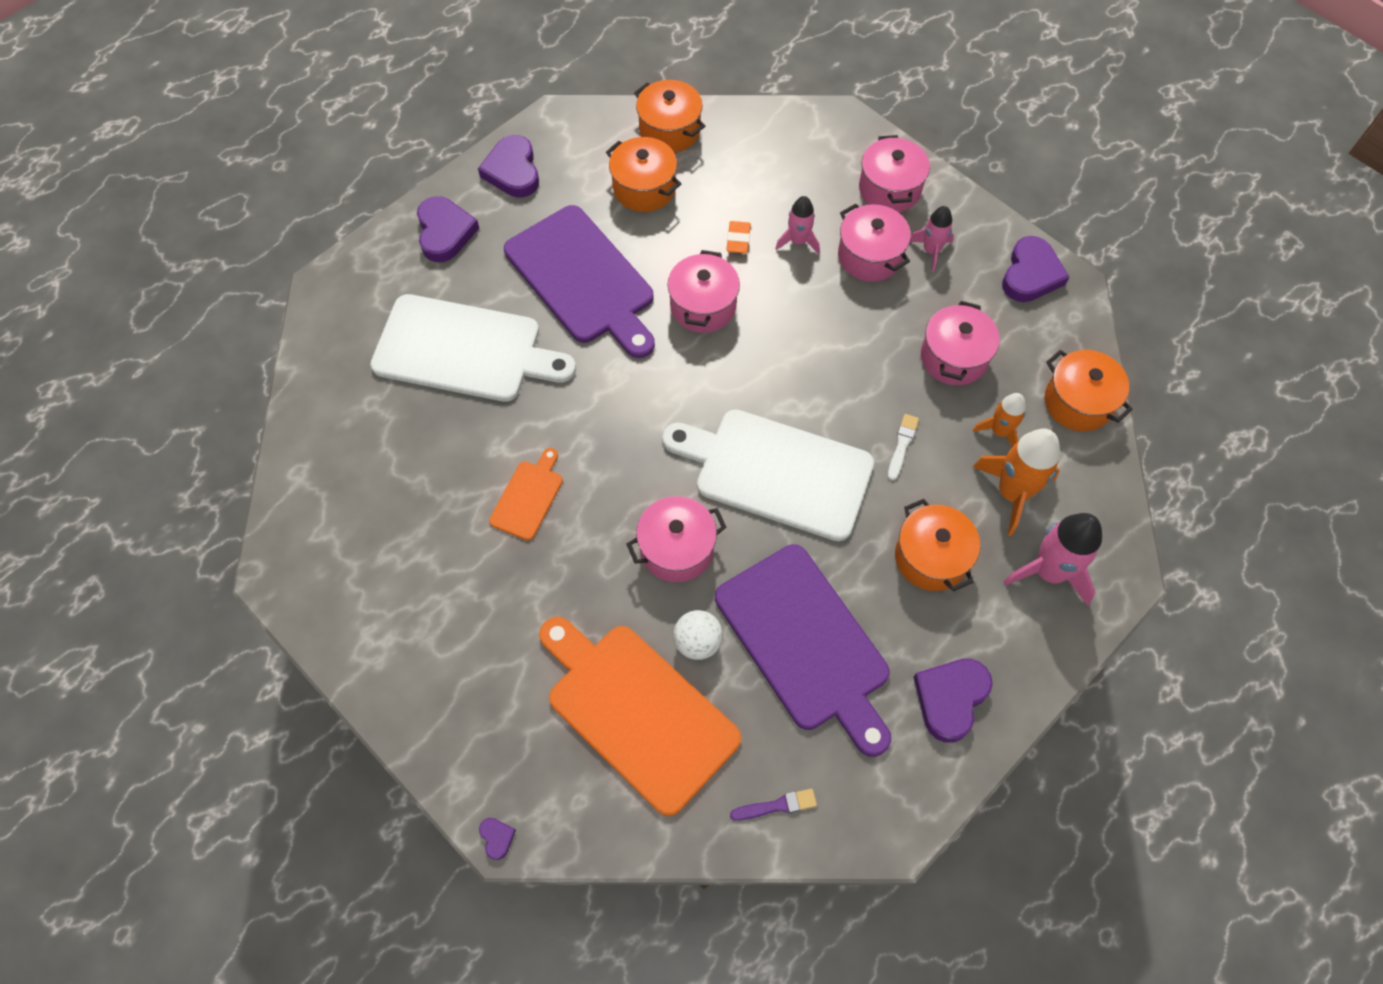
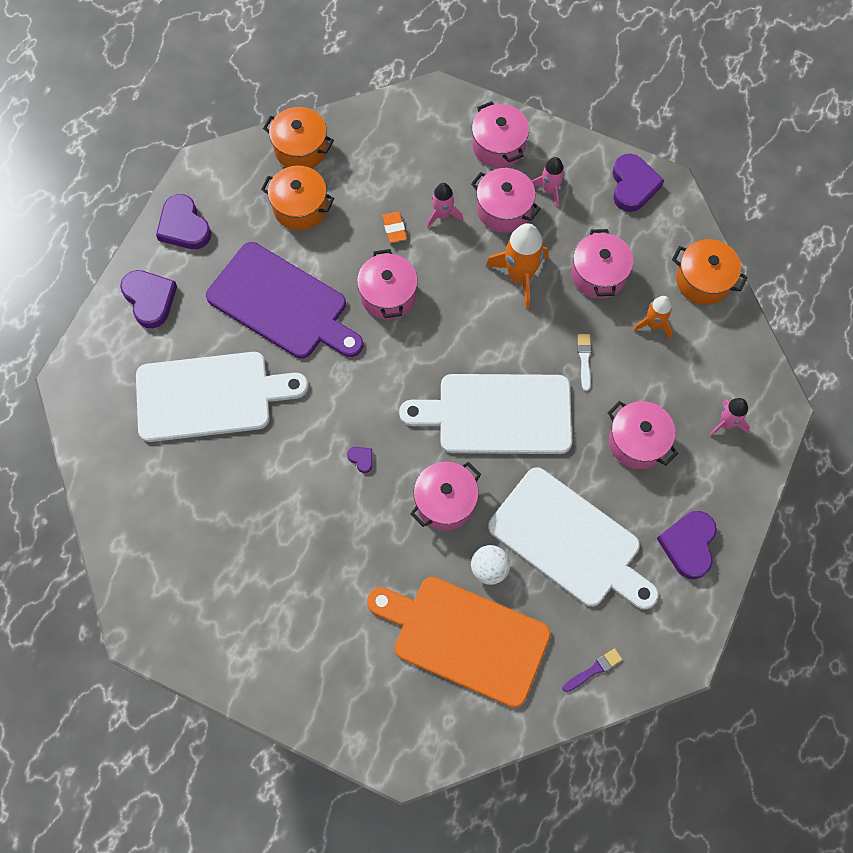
camera: 20 degrees left, 5 degrees up
purple heart [479,818,516,860] -> purple heart moved to [347,447,373,473]
orange cutting board [489,448,563,540] -> none
purple cutting board [715,544,891,757] -> white cutting board [488,467,658,610]
orange pot [895,499,980,592] -> pink pot [607,401,678,469]
orange rocket [973,429,1060,536] -> orange rocket moved to [486,223,548,309]
pink rocket [1004,513,1102,606] -> pink rocket [709,398,750,436], size x0.59

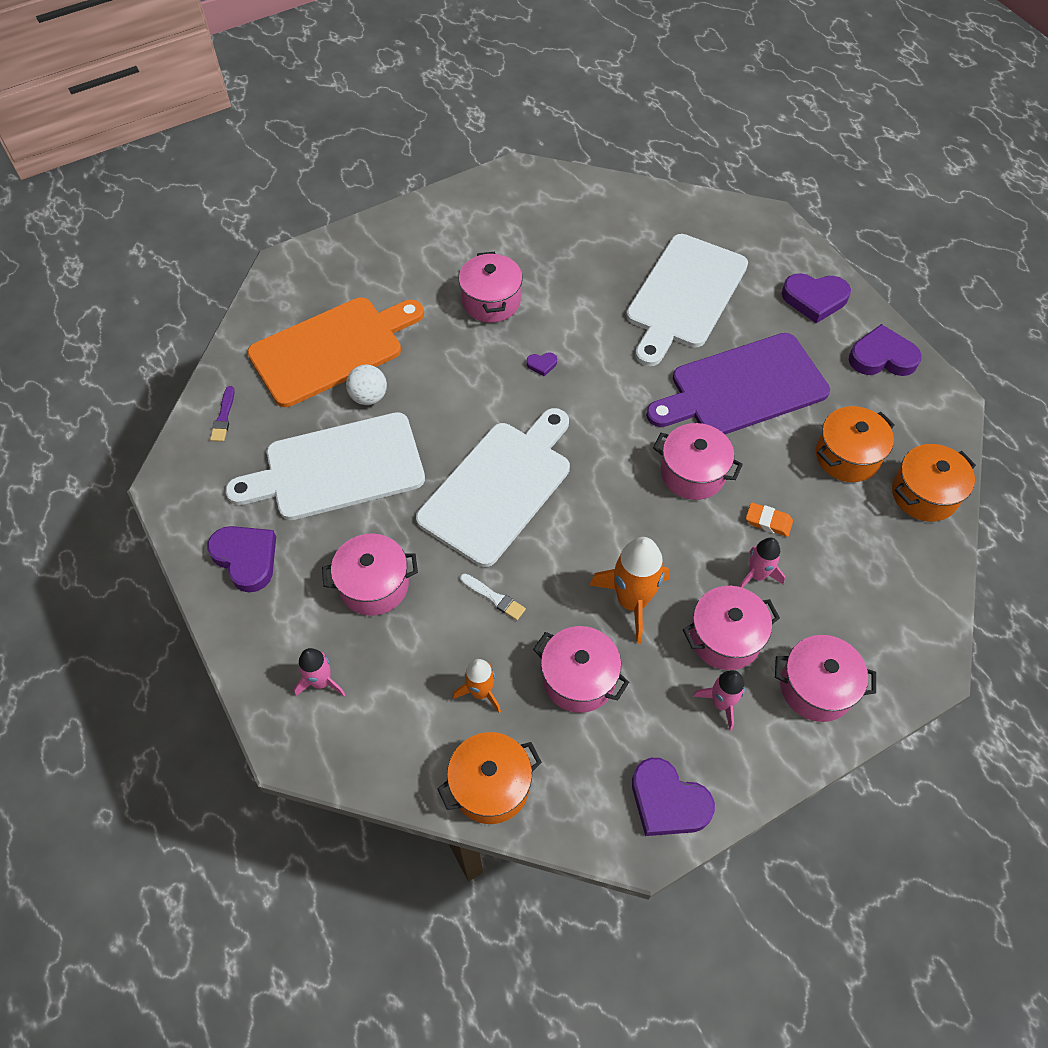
camera: 125 degrees right, 10 degrees down
pink pot [411,462,481,530] -> pink pot moved to [459,252,523,323]

